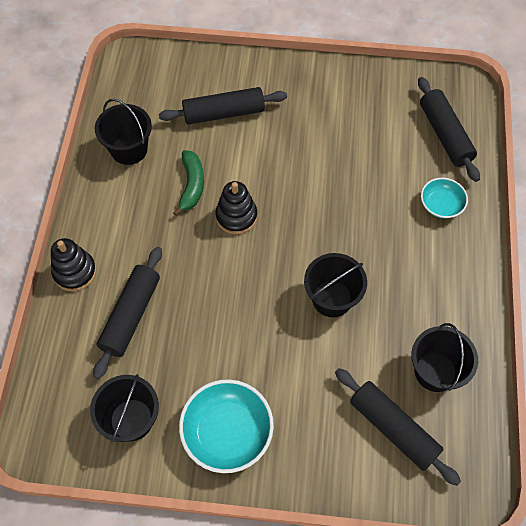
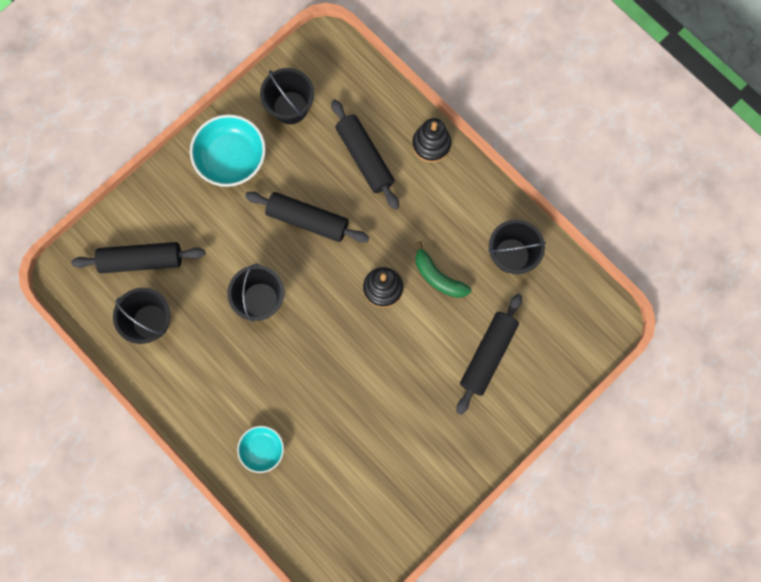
camera: 130 degrees right, 15 degrees up
black rolling pin [418,77,480,182] -> black rolling pin moved to [245,192,369,243]

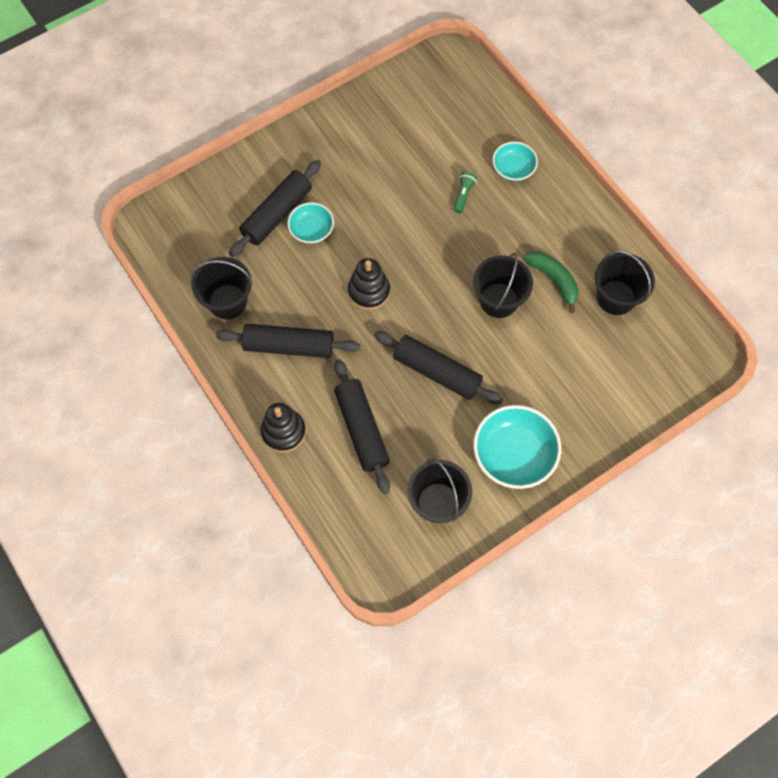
camera: 170 degrees left, 10 degrees down
black rolling pin [71,242,205,273] -> black rolling pin moved to [216,324,360,358]
green banana [416,241,472,298] -> green banana moved to [523,251,579,313]
none -> turquoise bowl [287,202,334,244]
none -> green flashlight [454,172,477,213]

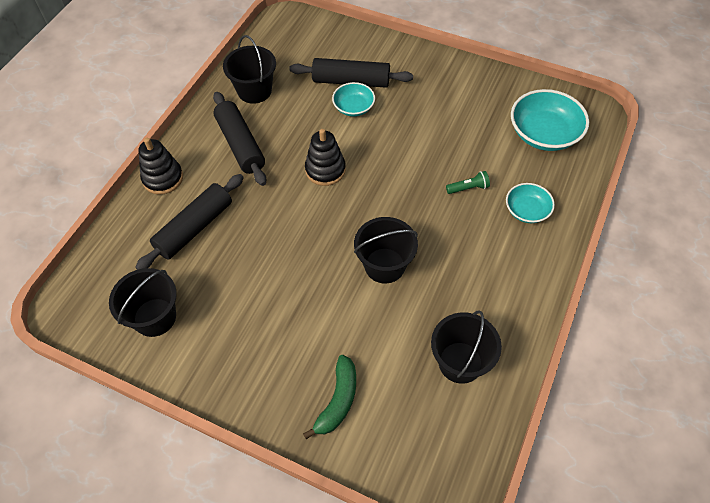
camera: 60 degrees right, 10 degrees down
black rolling pin [374,331,503,405] -> none
turquoise bowl [473,405,561,489] -> turquoise bowl moved to [511,89,589,151]
green banana [523,251,579,313] -> green banana moved to [303,355,356,439]

